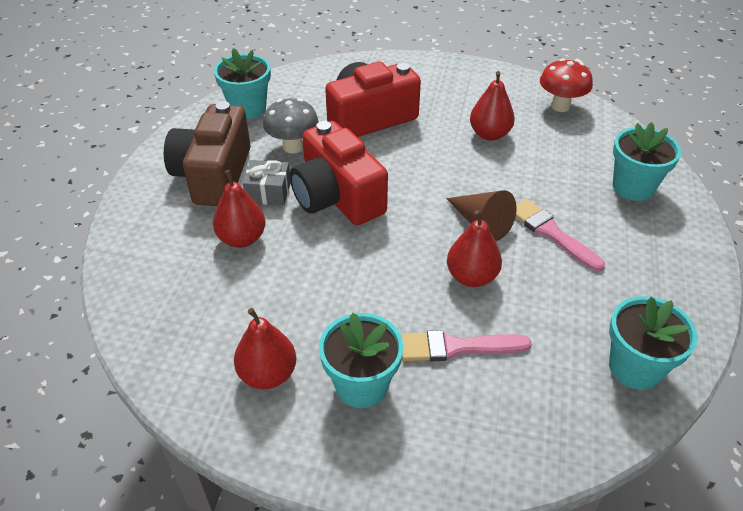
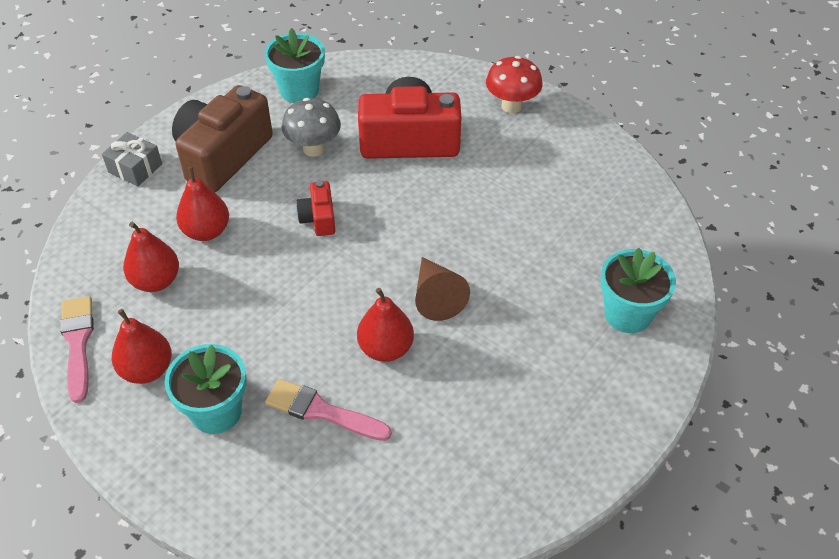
camera: 25 degrees right, 5 degrees up
grey gift [242,160,291,205] -> grey gift moved to [102,132,162,187]
red camera [290,121,388,225] -> red camera [296,181,335,236], size x0.48
red pear [470,71,515,141] -> red pear moved to [123,222,179,292]
pink brush [516,199,605,271] -> pink brush moved to [60,296,94,403]
red mushroom [540,59,593,112] -> red mushroom moved to [486,56,543,113]
turquoise flower pot [609,296,698,390] -> none

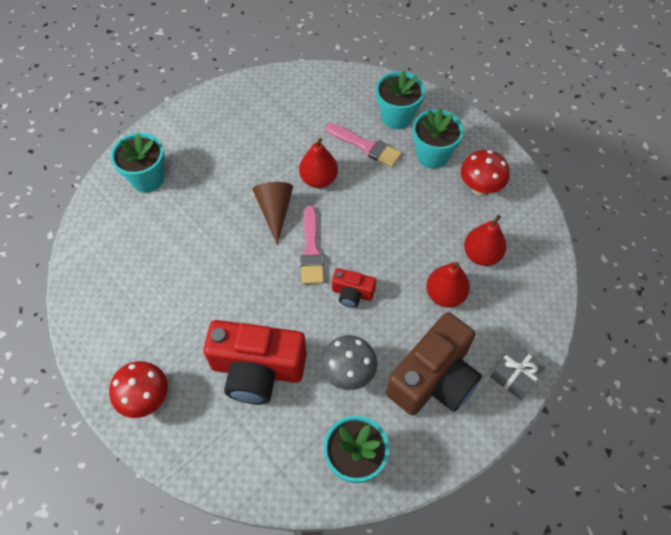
camera: 170 degrees left, 10 degrees up
pink brush [60,296,94,403] -> pink brush moved to [300,205,324,284]
red pear [112,309,172,384] -> red mushroom [461,150,509,196]
red camera [296,181,335,236] -> red camera turned 105 degrees clockwise [332,268,376,308]
none -> turquoise flower pot [376,70,425,129]

